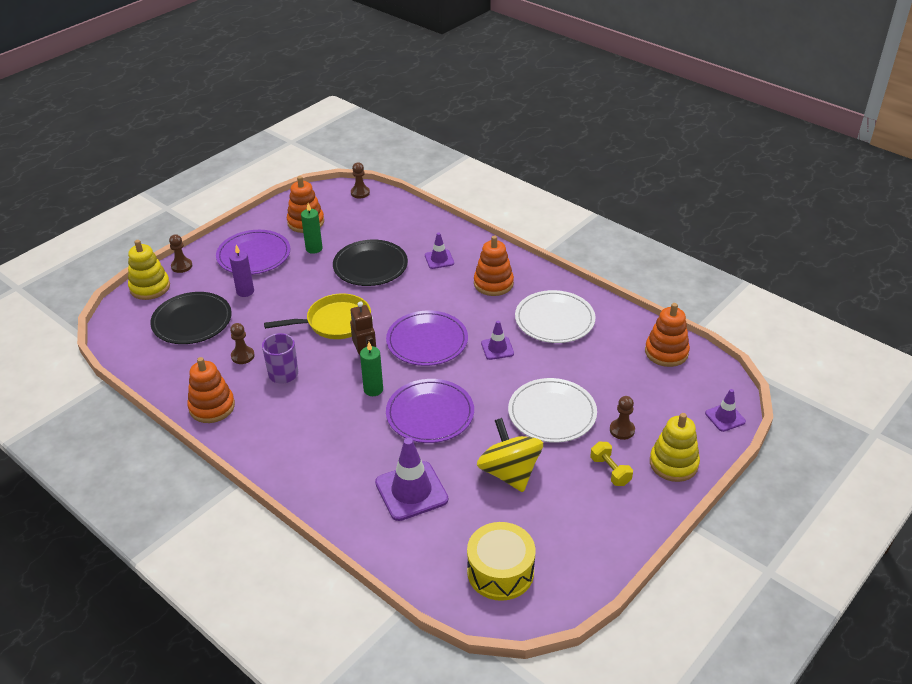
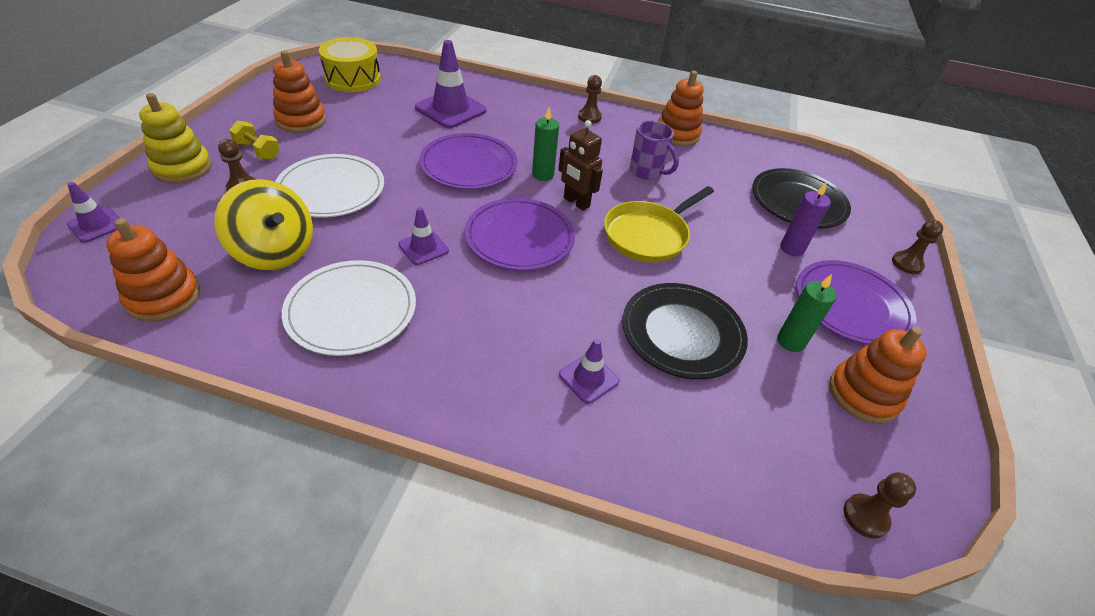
camera: 150 degrees right, 5 degrees up
yellow stacking toy [128,240,170,300] -> none
brown pawn [230,323,255,364] -> brown pawn moved to [578,75,602,124]
orange stacking toy [474,236,514,296] -> orange stacking toy moved to [273,51,326,133]
yellow spinning top [477,418,543,492] -> yellow spinning top moved to [215,179,313,270]

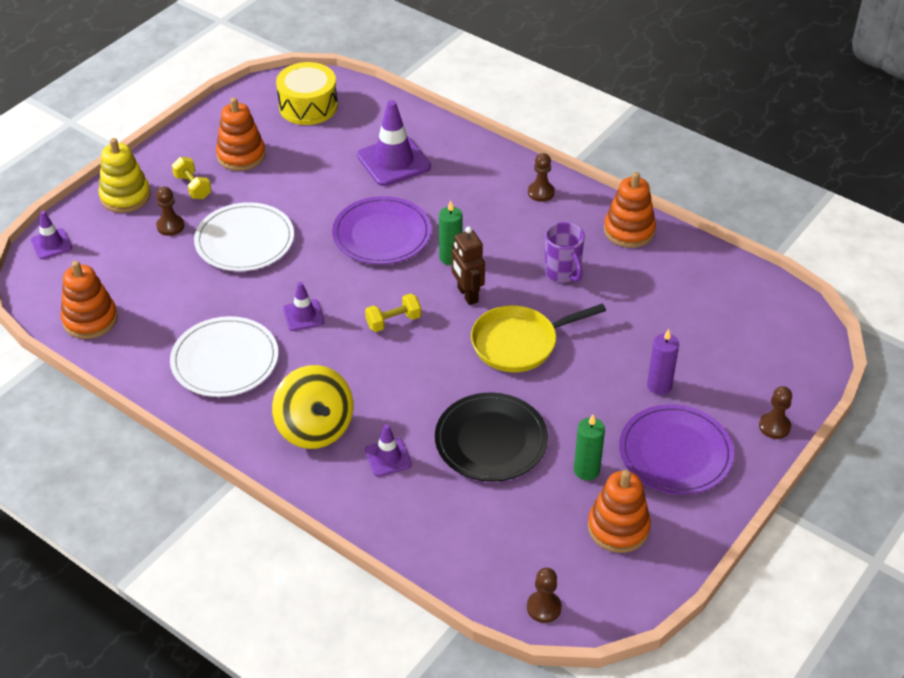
camera: 25 degrees right, 0 degrees up
yellow spinning top [215,179,313,270] -> yellow spinning top moved to [272,365,353,449]
purple plate [465,198,575,271] -> yellow dumbbell [365,293,421,332]
black plate [752,168,851,228] -> none

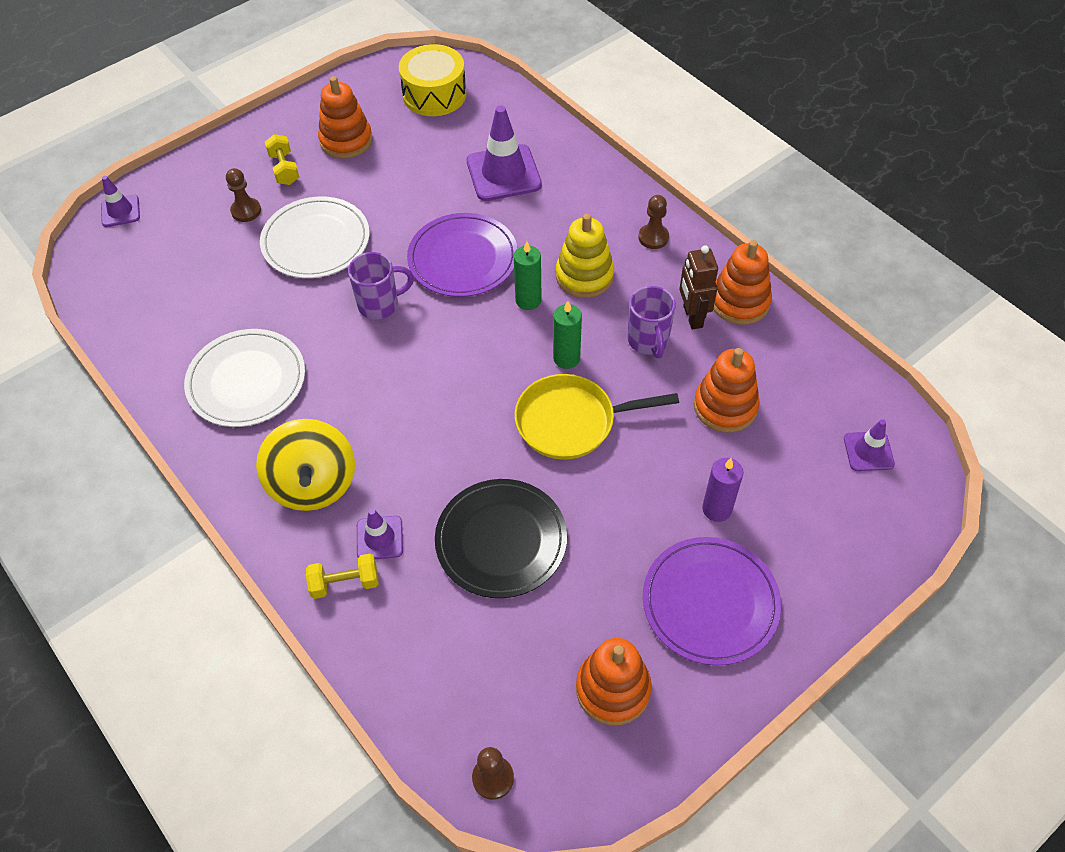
camera: 15 degrees right, 10 degrees up
orange stacking toy [61,261,118,339] -> orange stacking toy moved to [694,348,760,433]
yellow stacking toy [98,138,151,213] -> yellow stacking toy moved to [556,214,614,298]
purple traffic cone [283,282,324,331] -> purple traffic cone moved to [844,419,895,471]
yellow dumbbell [365,293,421,332] -> yellow dumbbell moved to [306,554,379,599]
brown robot [452,227,485,305] -> brown robot moved to [679,245,718,329]
green candle [574,415,605,480] -> green candle moved to [553,301,582,369]
brown pawn [759,386,792,439] -> none
none -> purple mug [348,252,414,320]

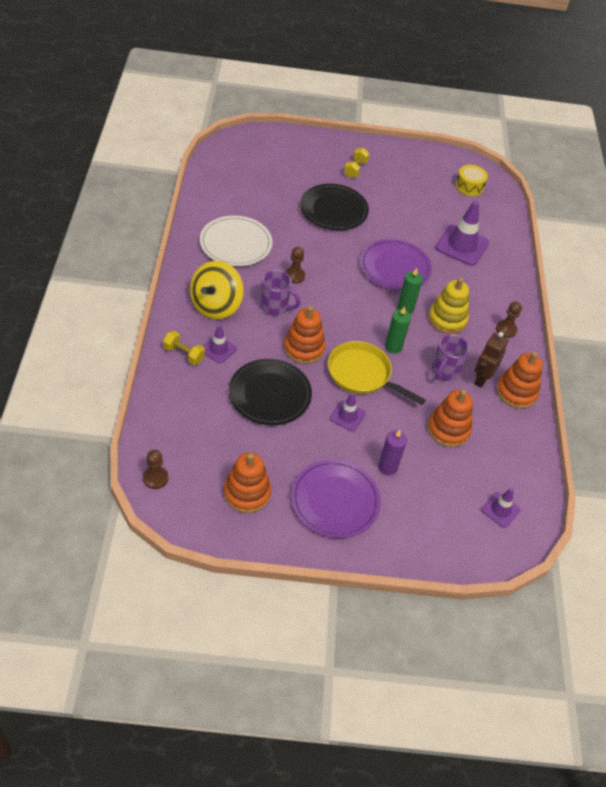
camera: 35 degrees right, 5 degrees down
purple traffic cone [101,176,140,227] -> purple traffic cone moved to [330,393,366,431]
brown pawn [226,168,261,222] -> brown pawn moved to [285,247,306,284]
white plate [260,196,370,278] -> black plate [300,184,369,230]
orange stacking toy [318,76,373,159] -> orange stacking toy moved to [284,306,326,364]
purple mug [348,252,414,320] -> purple mug moved to [261,270,300,316]
yellow drum [399,44,467,116] -> yellow drum [455,165,488,196], size x0.67

